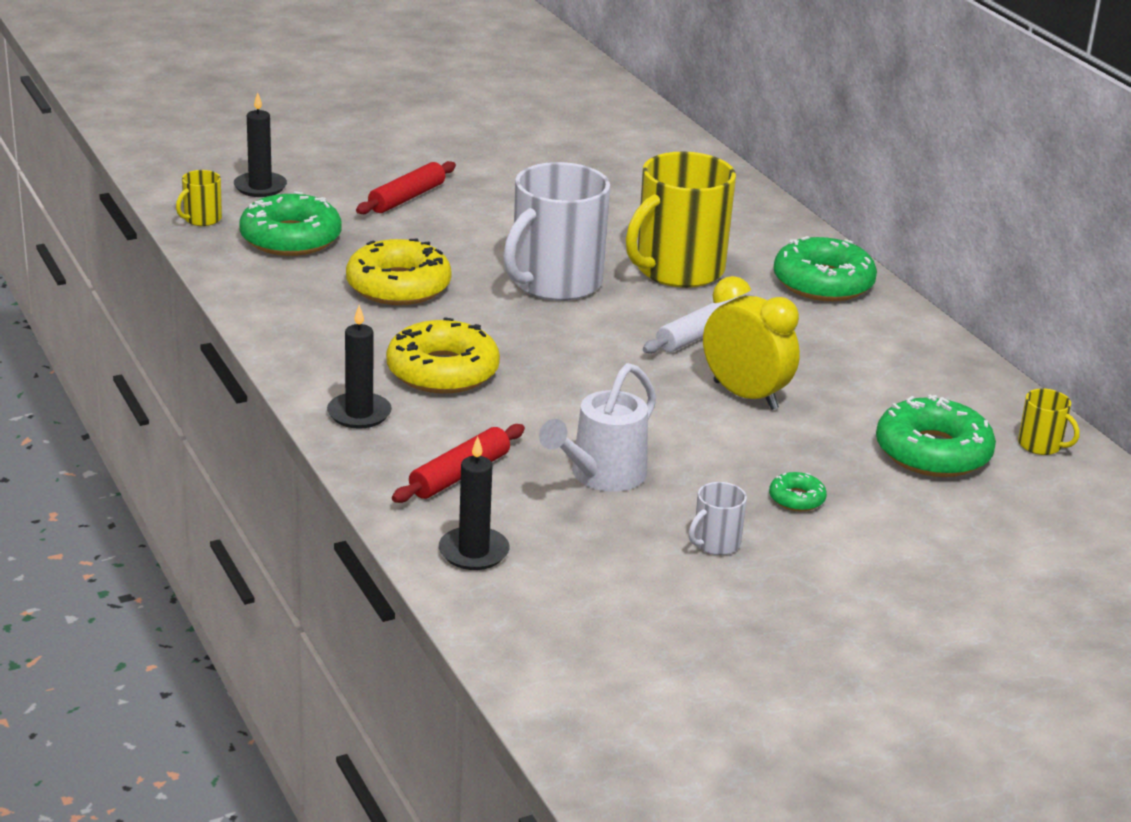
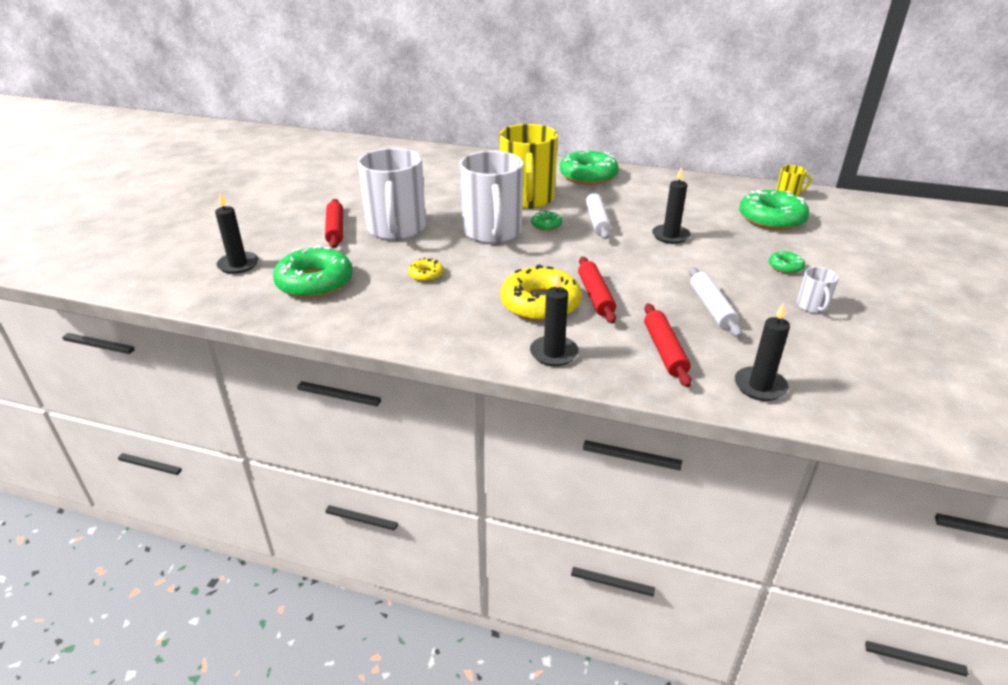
camera: 45 degrees left, 5 degrees up
yellow mug [176,170,222,226] -> none
yellow donut [346,238,452,305] -> yellow donut [408,258,443,282], size x0.46
white watering can [539,363,656,492] -> white rolling pin [689,267,742,337]
yellow clock [703,276,800,410] -> black candle [652,167,690,244]
none -> white mug [358,148,426,240]
none -> green donut [531,211,562,231]
none -> red rolling pin [578,257,616,324]

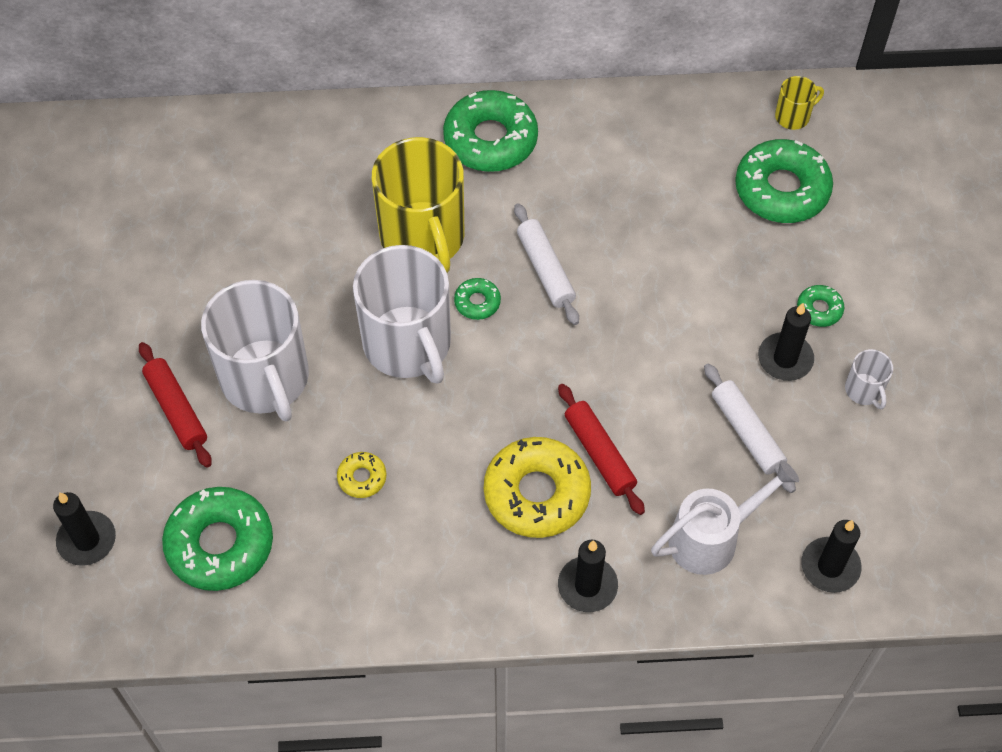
camera: 20 degrees left, 25 degrees up
red rolling pin [644,303,692,387] -> white watering can [651,460,799,575]
black candle [652,167,690,244] -> black candle moved to [758,303,814,381]

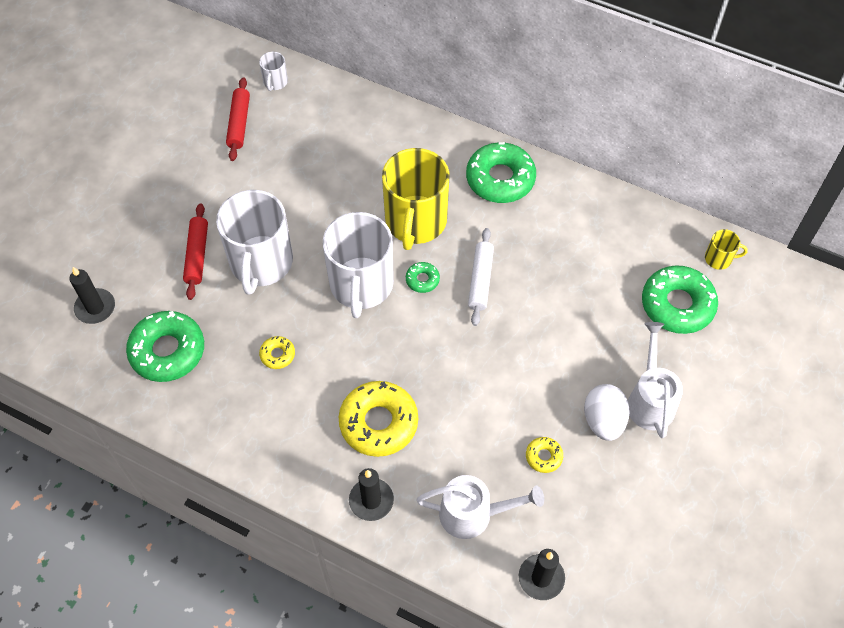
camera: 30 degrees right, 0 degrees up
red rolling pin [558,384,645,515] -> red rolling pin moved to [226,77,250,161]
white rolling pin [704,363,796,493] -> yellow donut [526,437,563,473]
black candle [758,303,814,381] -> white egg [584,384,630,441]
green donut [797,285,844,327] -> white watering can [628,322,683,438]
white mug [845,349,893,409] -> white mug moved to [259,52,288,91]

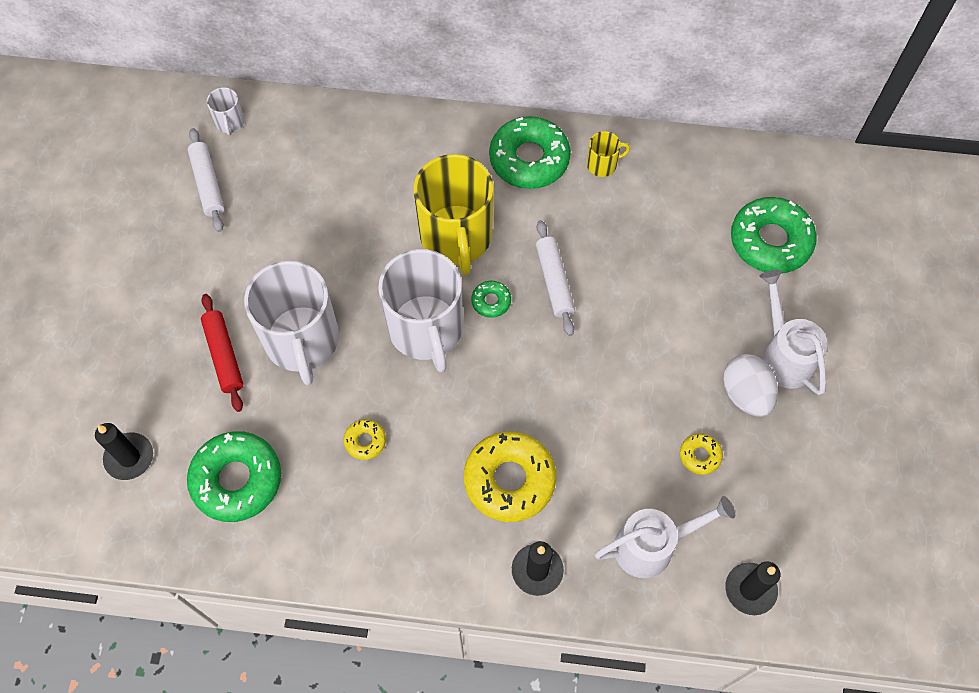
camera: 20 degrees left, 5 degrees up
red rolling pin [226,77,250,161] -> white rolling pin [188,128,225,232]
yellow mug [705,229,748,270] -> yellow mug moved to [587,131,630,177]

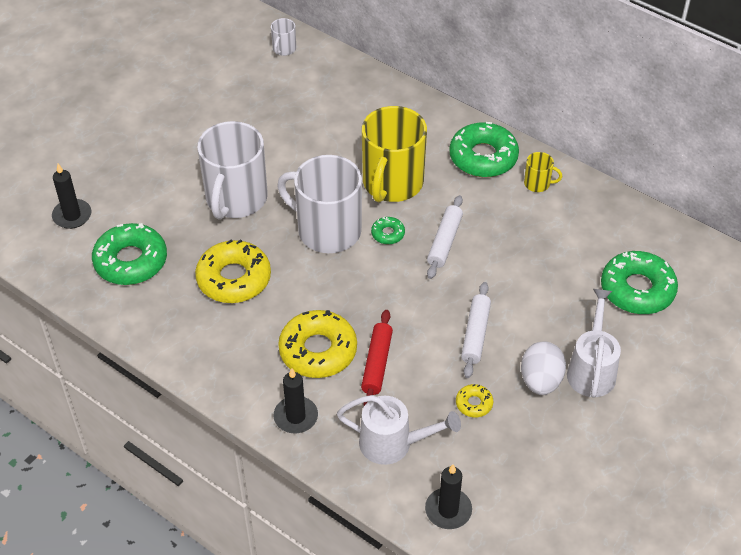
camera: 30 degrees right, 15 degrees down
white rolling pin [188,128,225,232] -> white rolling pin moved to [461,282,491,378]
red rolling pin [201,294,243,412] -> red rolling pin moved to [361,310,393,406]
yellow donut [344,419,386,460] -> yellow donut [195,239,271,303], size x2.15
white mug [378,249,463,372] -> white mug turned 105 degrees clockwise [277,155,362,253]

